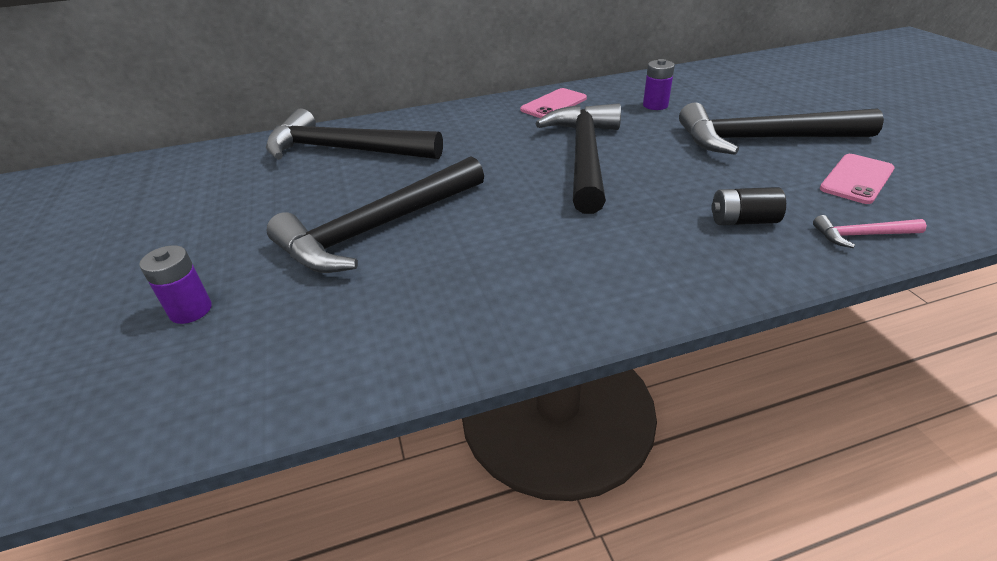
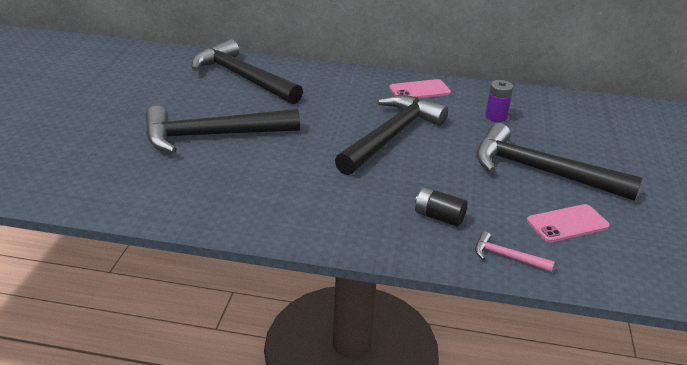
camera: 25 degrees right, 5 degrees down
purple battery [139,245,212,324] -> none

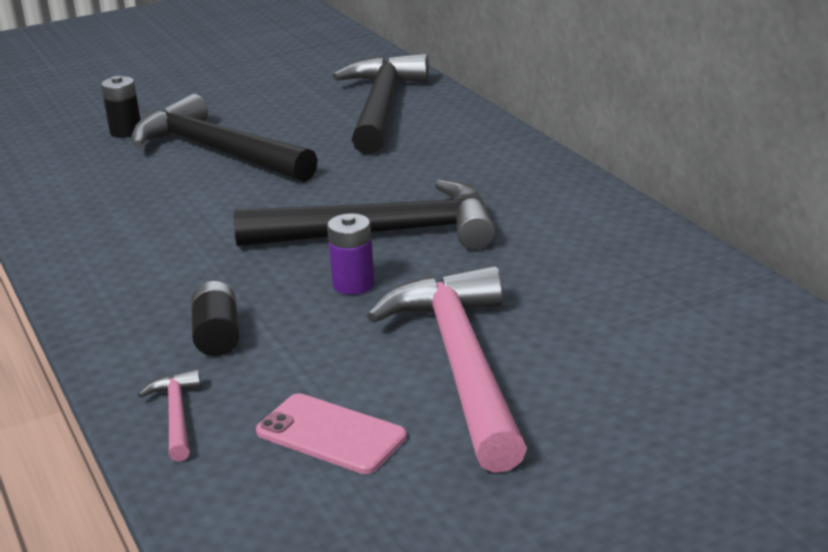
camera: 55 degrees right, 5 degrees down
pink phone [389,79,451,98] -> none
black hammer [476,123,642,201] -> pink hammer [367,265,527,473]
purple battery [485,80,513,122] -> purple battery moved to [327,213,375,295]
none -> black battery [101,76,141,138]

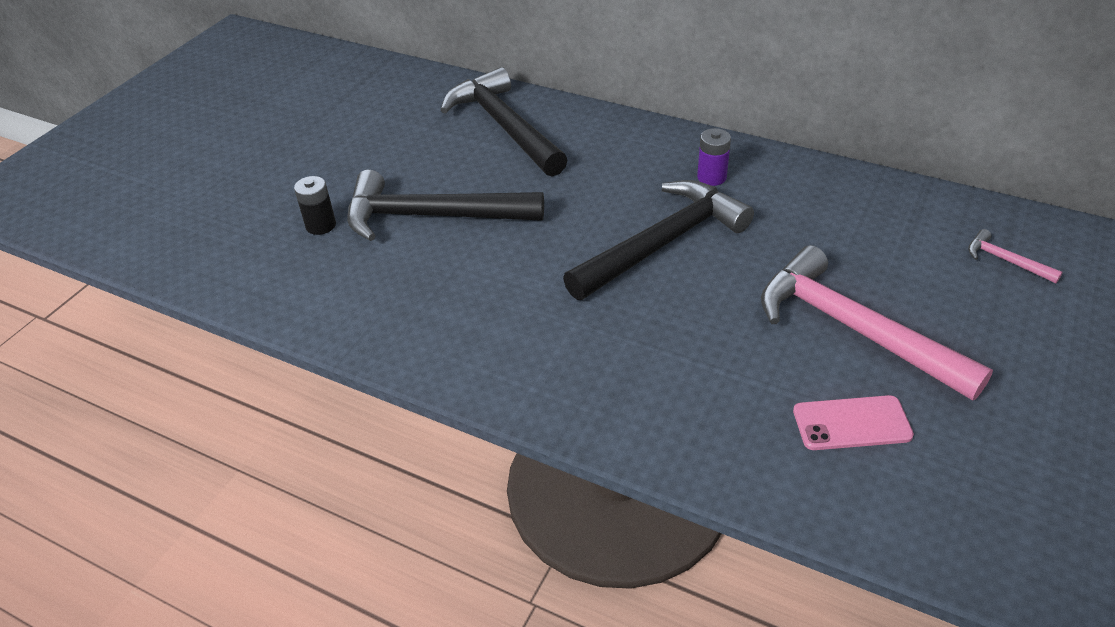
camera: 35 degrees left, 15 degrees up
pink hammer [138,369,201,462] -> pink hammer moved to [968,229,1063,283]
black battery [191,281,239,356] -> none
purple battery [327,213,375,295] -> purple battery moved to [697,128,731,186]

